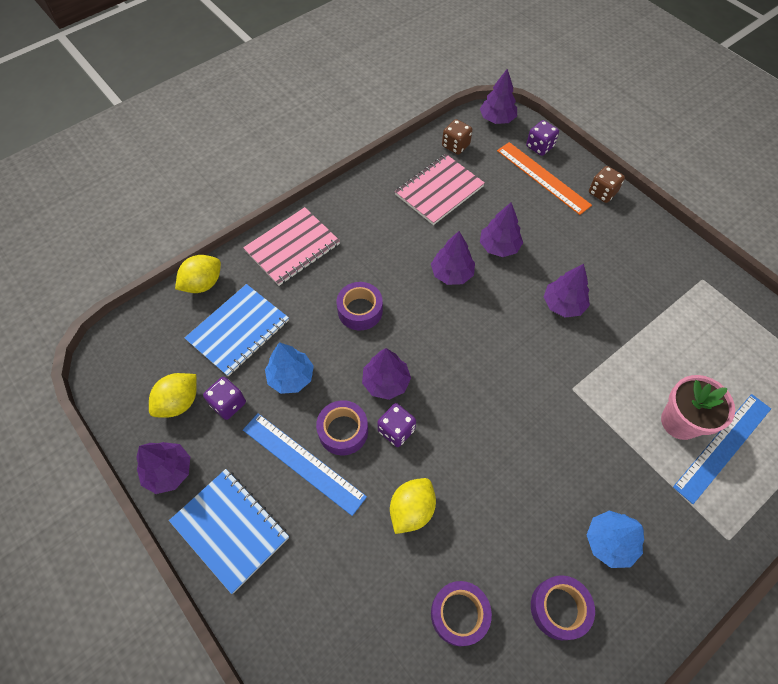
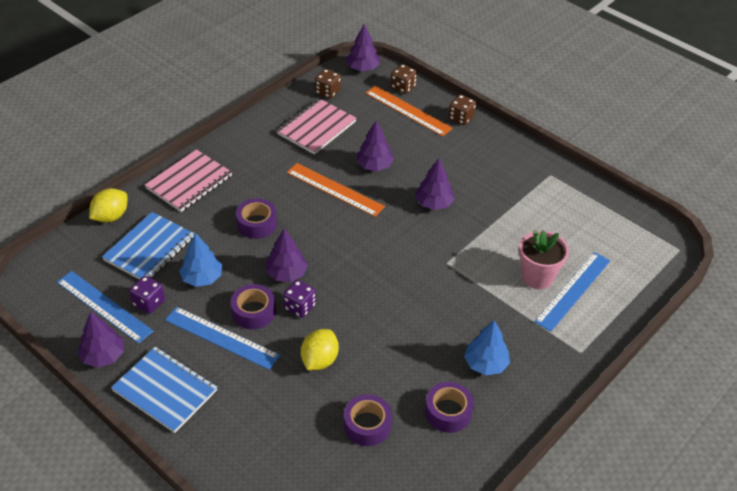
camera: 10 degrees left, 15 degrees down
yellow lemon [149,373,197,418] -> blue ruler [57,271,153,344]
purple tree [431,231,475,285] -> orange ruler [287,163,385,217]
purple dice [526,120,559,156] -> brown dice [391,64,417,94]

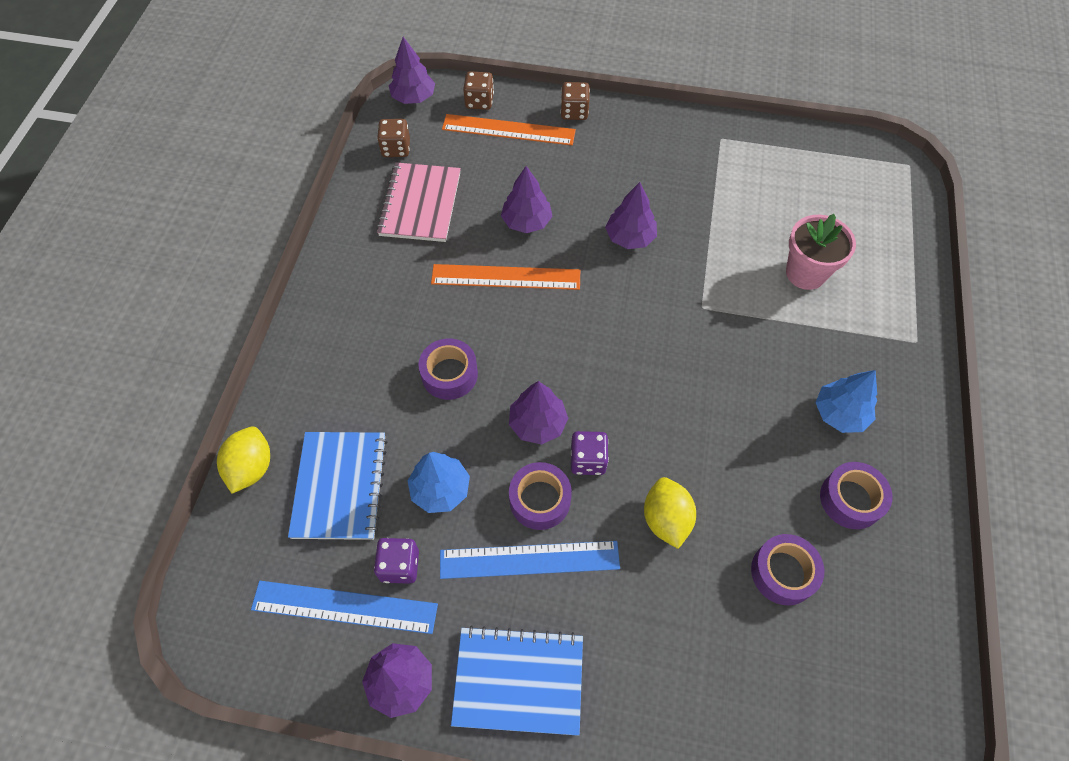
camera: 30 degrees left, 15 degrees up
pink notebook [145,149,232,212] -> none
blue ruler [534,252,610,332] -> none

